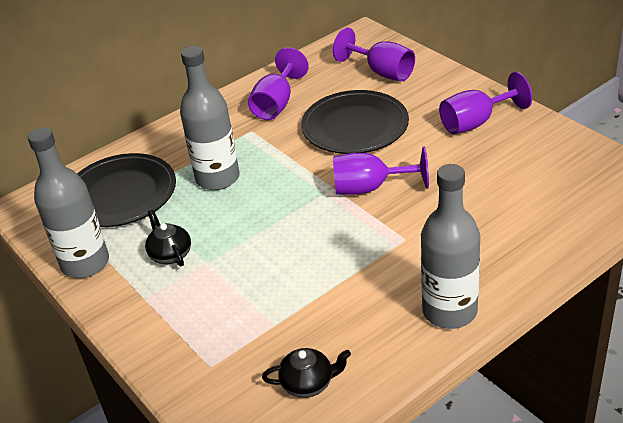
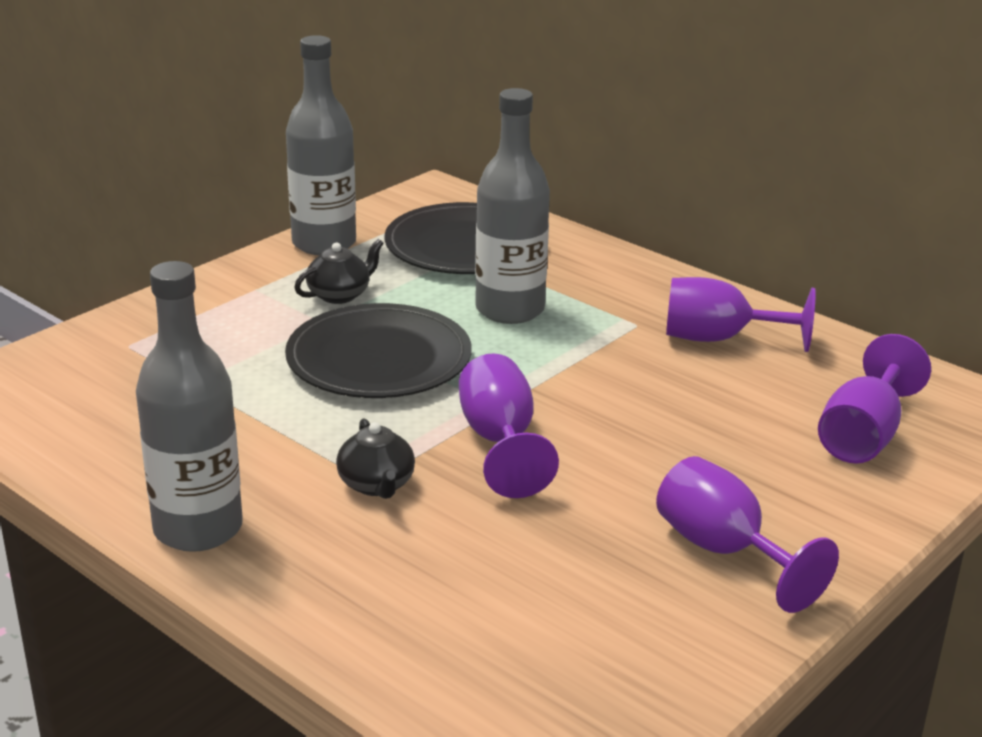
camera: 75 degrees right, 10 degrees down
black teapot [262,348,351,398] -> black teapot moved to [336,418,415,499]
black plate [301,90,409,154] -> black plate moved to [285,303,472,398]

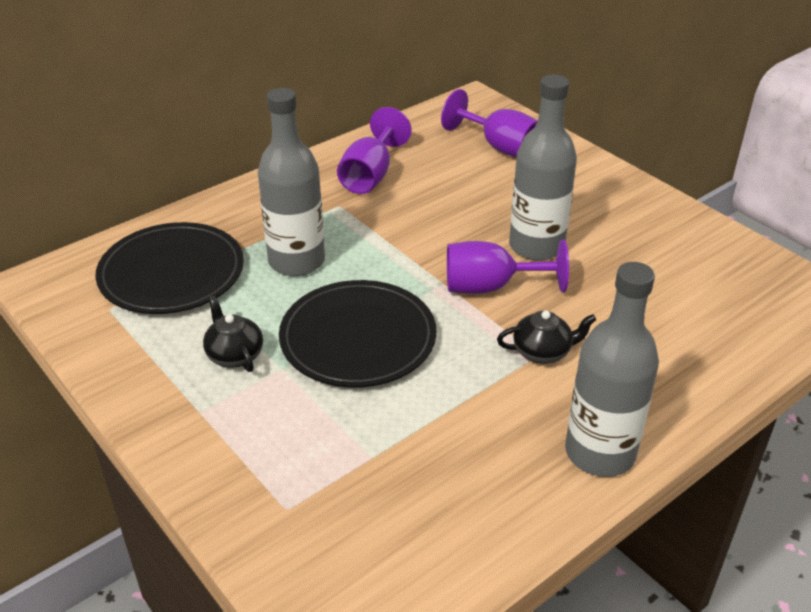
camera: 80 degrees left, 10 degrees up
grey bottle [286,35,356,255] -> grey bottle moved to [509,75,577,261]
purple goblet [656,456,839,613] -> none

